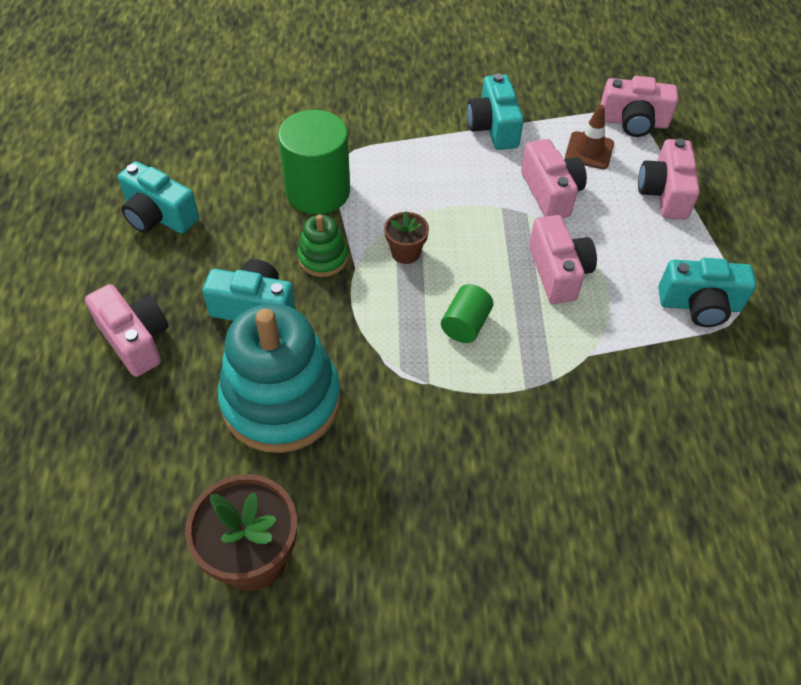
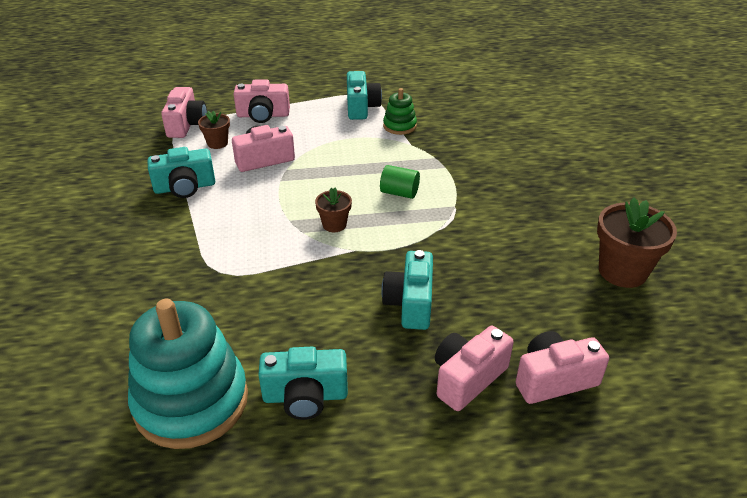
camera: 95 degrees left, 15 degrees down
turquoise camera [118,161,199,234] -> turquoise camera turned 60 degrees clockwise [258,347,348,420]
turquoise stacking toy [218,304,341,453] -> turquoise stacking toy moved to [128,299,248,449]
green cylinder [278,110,350,214] -> none
green stacking toy [298,214,348,277] -> green stacking toy moved to [383,88,417,135]
pink camera [529,215,597,304] -> pink camera moved to [516,331,609,404]
brown traffic cone [565,105,614,169] -> brown flower pot [198,111,230,149]

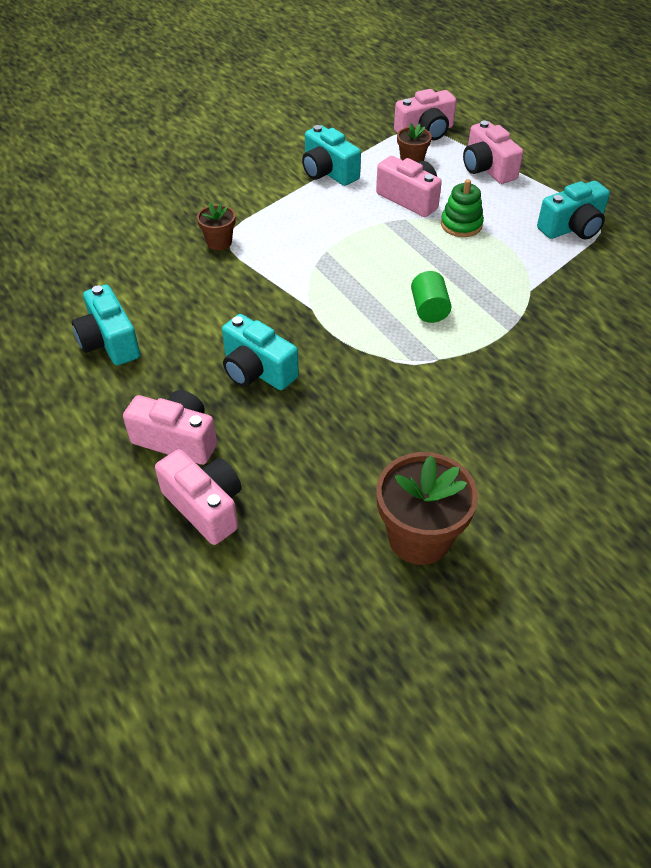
camera: 65 degrees right, 10 degrees up
turquoise stacking toy [128,299,248,449] -> none
brown flower pot [315,188,352,232] -> brown flower pot moved to [197,202,236,250]
turquoise camera [381,250,433,330] -> turquoise camera turned 120 degrees counterclockwise [222,314,299,390]
green stacking toy [383,88,417,135] -> green stacking toy moved to [441,179,484,237]

